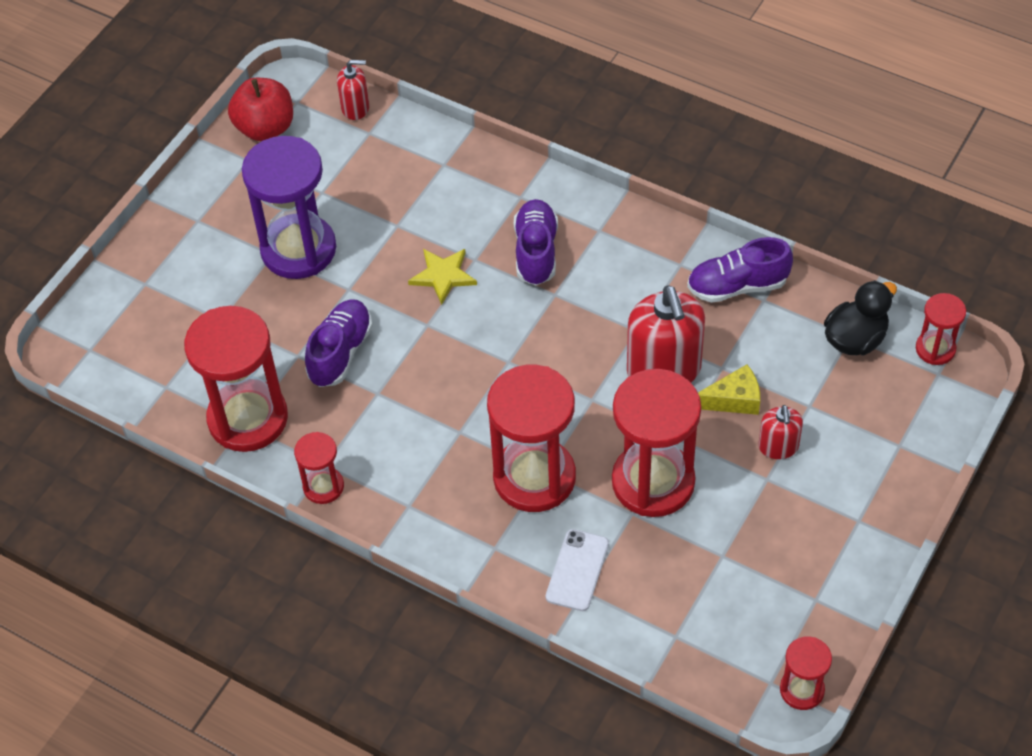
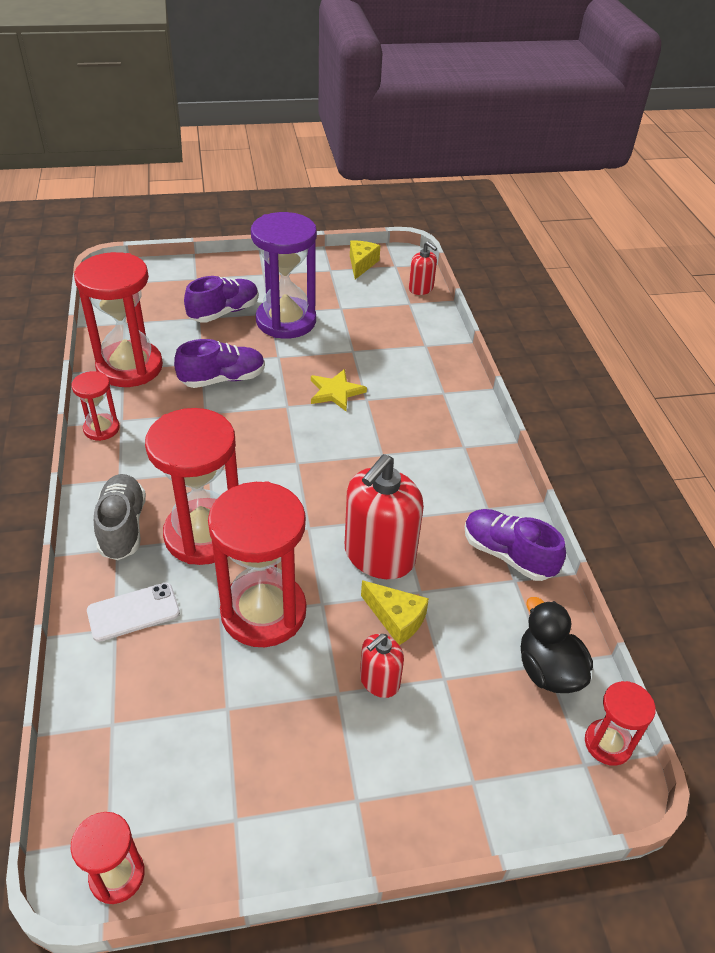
camera: 45 degrees right, 10 degrees down
red apple [228,78,293,141] -> yellow cheese [350,240,380,279]
purple shoe [514,199,558,285] -> purple shoe moved to [184,276,259,322]
black duck [824,280,897,355] -> black duck turned 120 degrees counterclockwise [521,597,593,693]
none -> grey shoe [94,474,146,560]

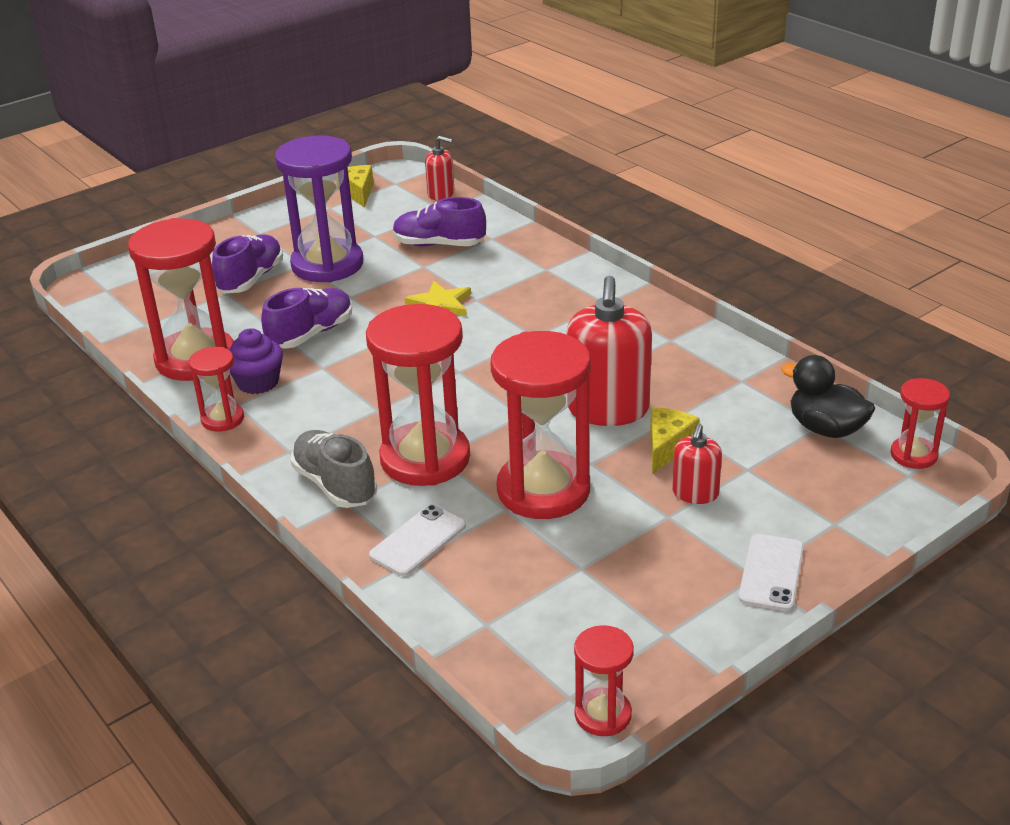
camera: 25 degrees left, 10 degrees down
yellow cheese [361,580,429,645] -> yellow cheese turned 75 degrees counterclockwise [650,407,700,474]
purple shoe [465,509,566,581] -> purple shoe moved to [393,197,486,246]
none -> purple cupcake [228,328,283,394]
none -> white phone [738,534,804,611]

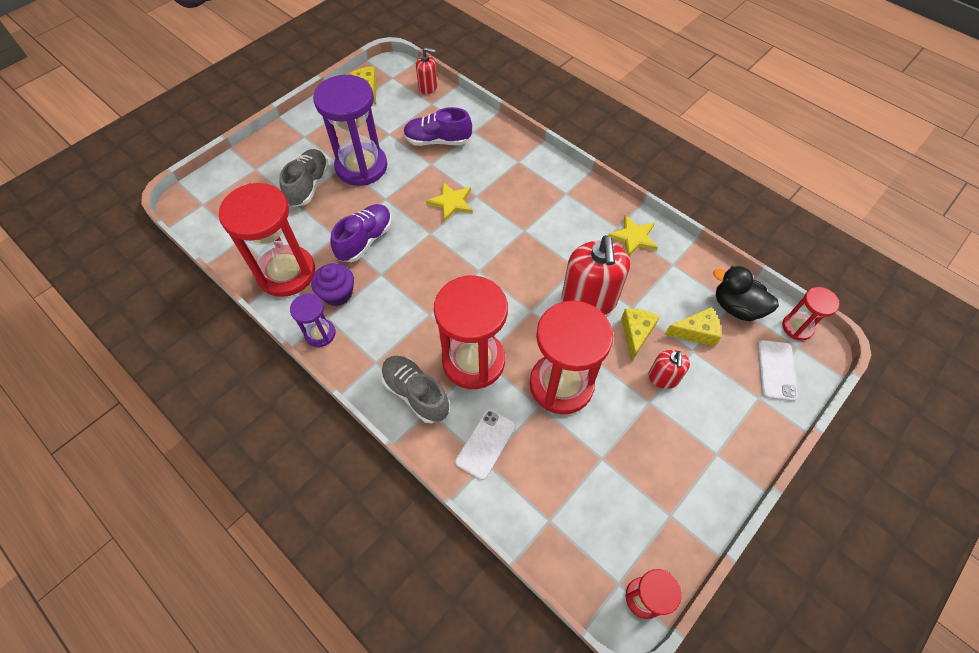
camera: 10 degrees left, 25 degrees up
red hourglass [189,347,244,431] -> purple hourglass [290,293,335,347]
purple shoe [212,234,283,293] -> grey shoe [279,149,329,207]
white phone [738,534,804,611] -> white phone moved to [758,340,798,401]
none -> yellow star [608,215,658,256]
none -> yellow cheese [665,307,721,346]

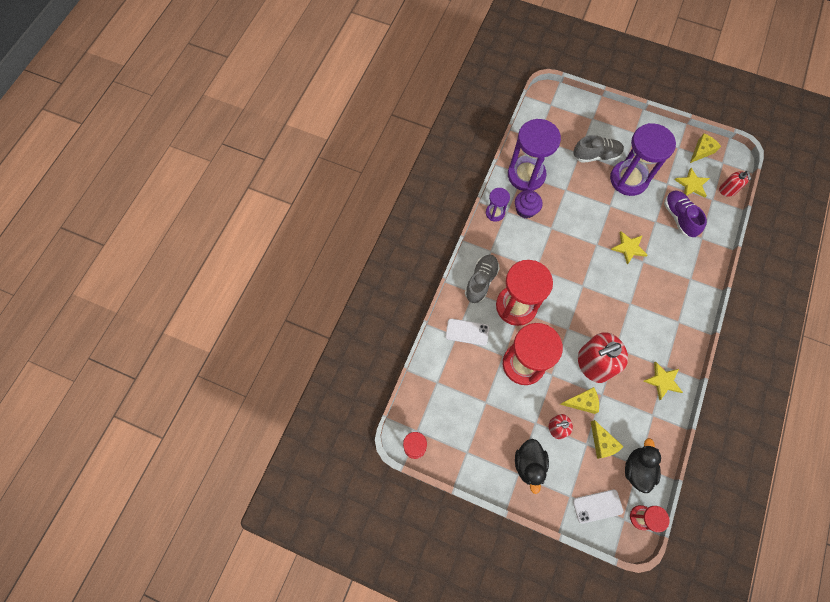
camera: 70 degrees right, 10 degrees up
red hourglass [219,183,315,297] -> purple hourglass [508,119,561,191]
purple shoe [330,204,392,262] -> none
none -> black duck [515,439,549,494]
none -> yellow star [675,168,710,197]

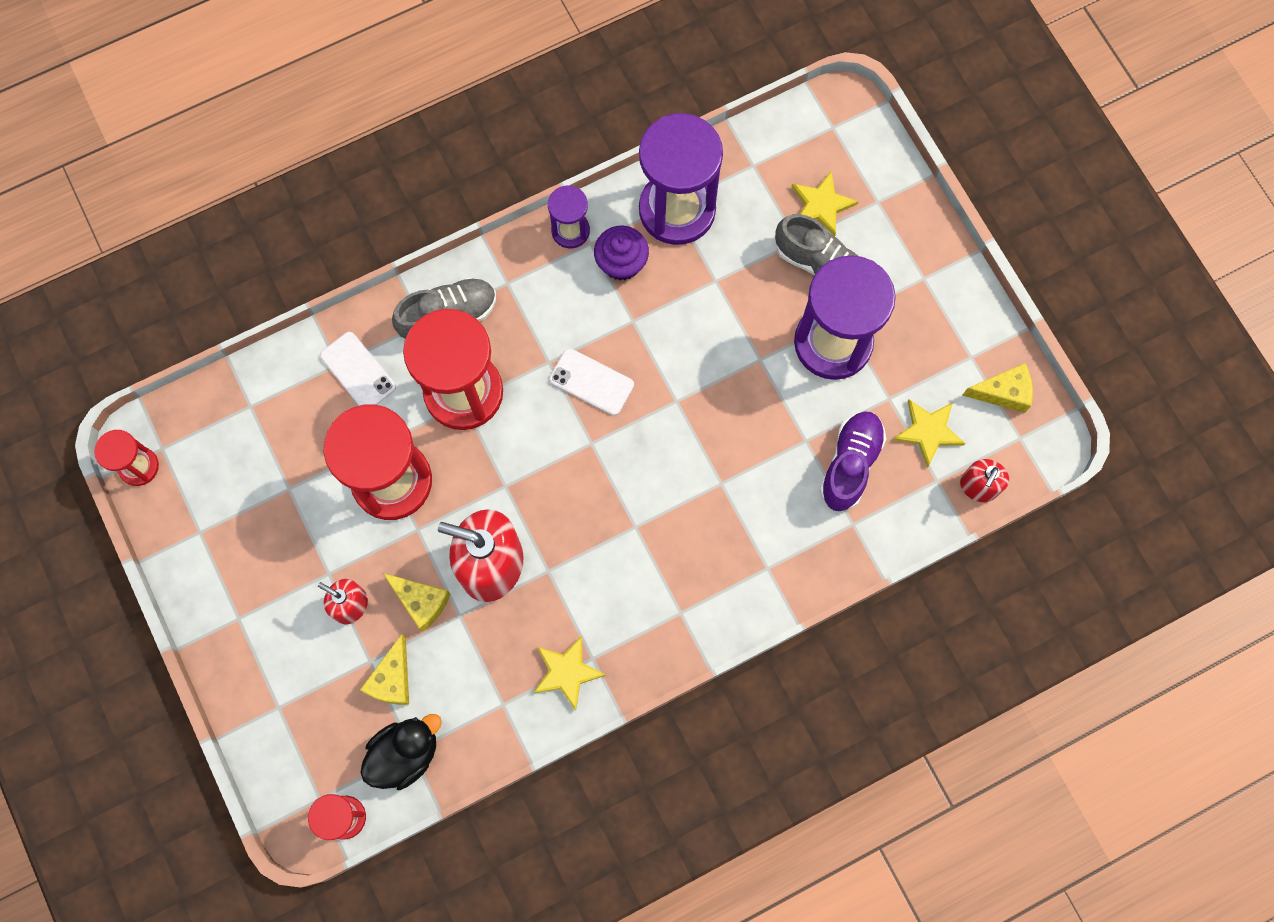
camera: 40 degrees right, 5 degrees up
black duck [515,439,549,494] -> none
white phone [573,489,623,524] -> white phone moved to [549,348,634,416]
yellow star [611,231,648,265] -> yellow star moved to [792,171,859,236]

